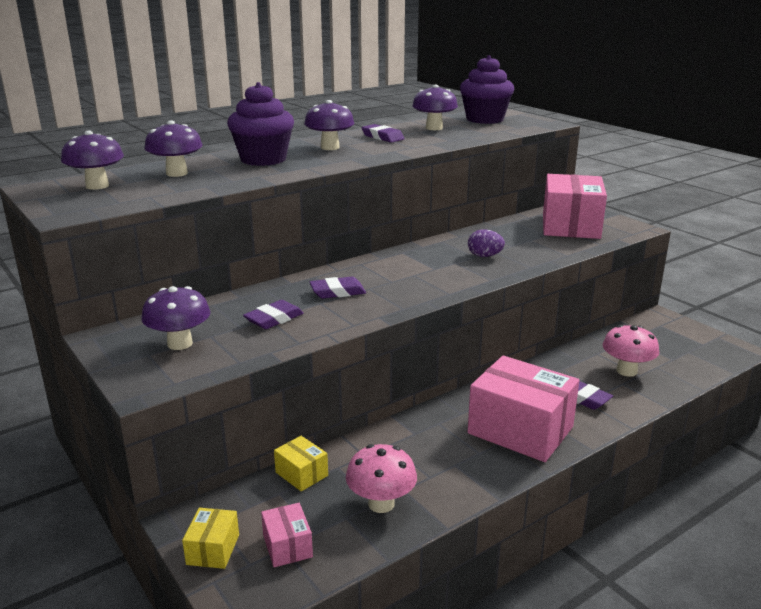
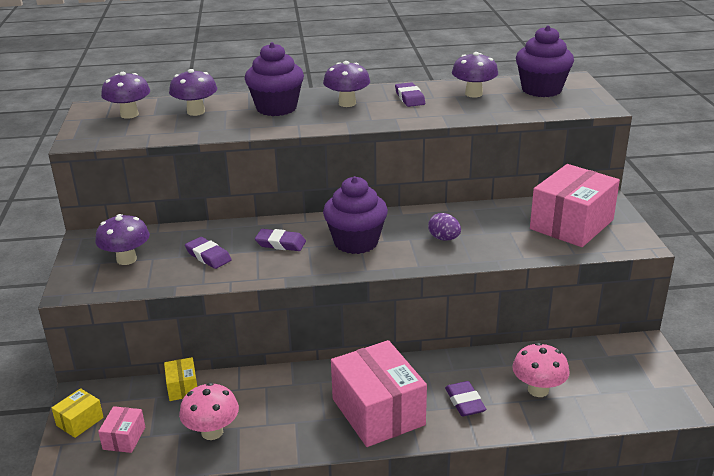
camera: 30 degrees right, 5 degrees up
purple eraser [243,300,304,329] -> purple eraser turned 60 degrees clockwise [185,237,232,269]
none -> purple cupcake [323,176,388,254]

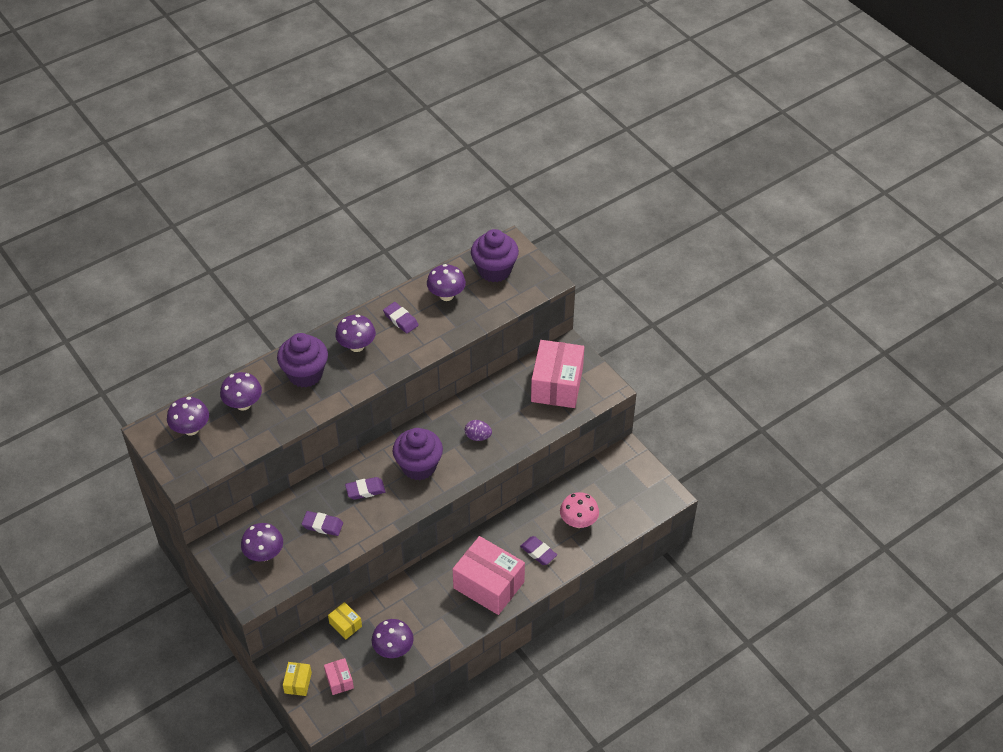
camera: 30 degrees left, 20 degrees up
pink mushroom [179,383,239,440] -> purple mushroom [372,619,414,658]

